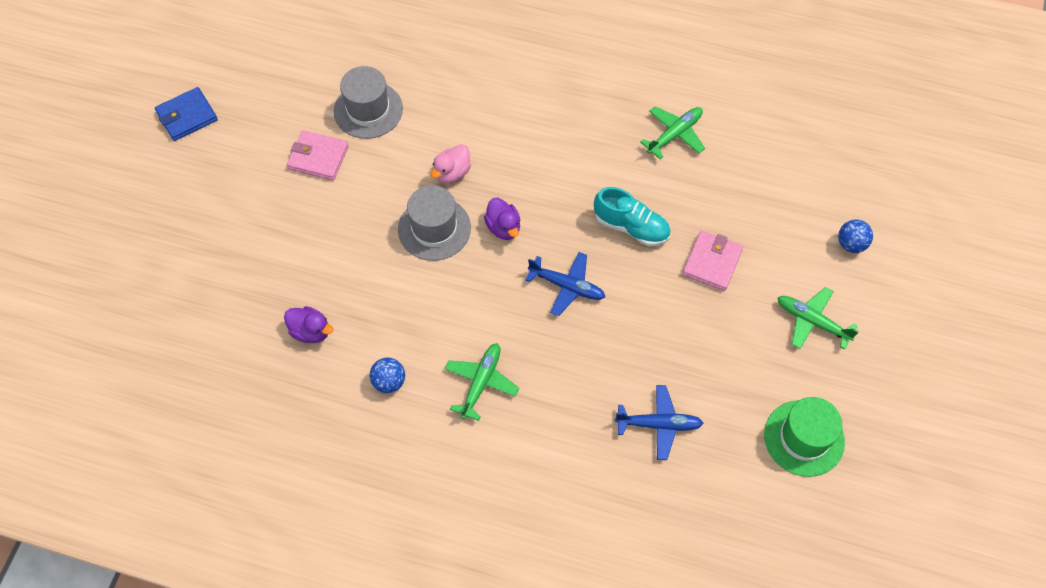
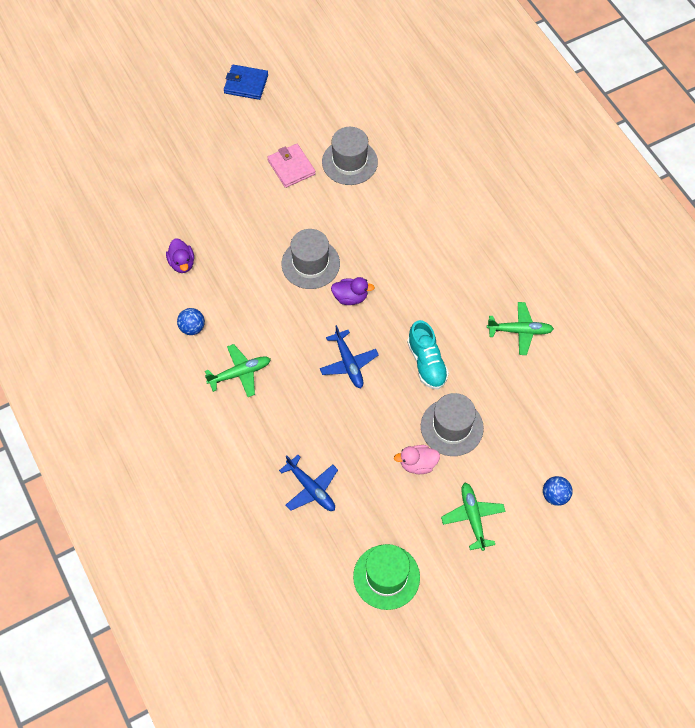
camera: 45 degrees right, 0 degrees up
pink duck [431,144,471,184] -> pink duck moved to [394,445,440,474]
purple duck [484,198,521,240] -> purple duck turned 105 degrees counterclockwise [331,277,375,305]
pink wallet [682,230,743,291] -> grey hat [421,393,484,456]

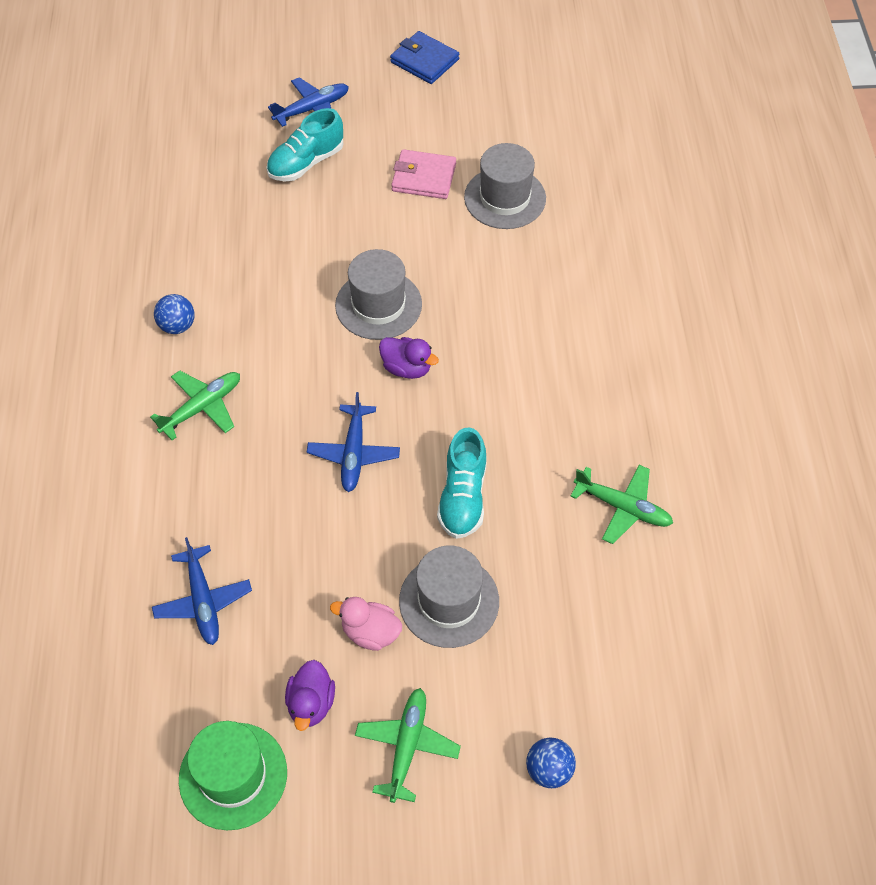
camera: 25 degrees right, 5 degrees down
purple duck [166,238,194,273] -> purple duck moved to [285,660,335,731]
green plane [205,344,271,397] -> green plane turned 45 degrees counterclockwise [150,371,240,440]
pink wallet [267,144,316,188] -> pink wallet turned 75 degrees counterclockwise [391,149,456,199]
none -> turquoise shoe [266,108,343,181]
none -> blue plane [268,77,349,127]

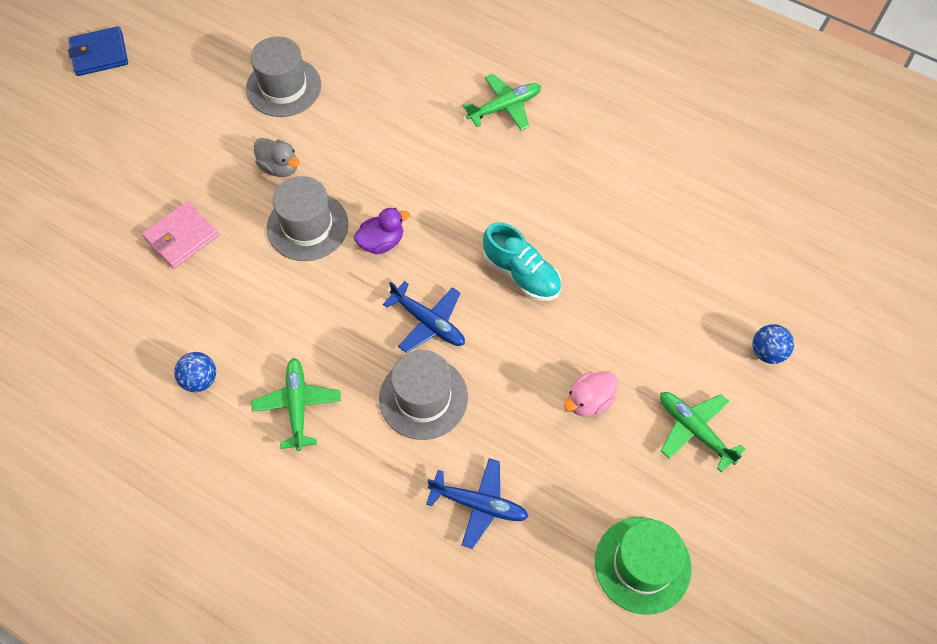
camera: 55 degrees left, 5 degrees up
turquoise shoe [266,108,343,181] -> none
blue plane [268,77,349,127] -> none
purple duck [285,660,335,731] -> none
pink wallet [391,149,456,199] -> pink wallet moved to [142,201,219,269]
grey hat [399,545,499,648] -> grey hat moved to [379,350,468,440]
green plane [570,465,673,544] -> green plane moved to [463,74,541,130]
none -> grey duck [254,138,300,177]

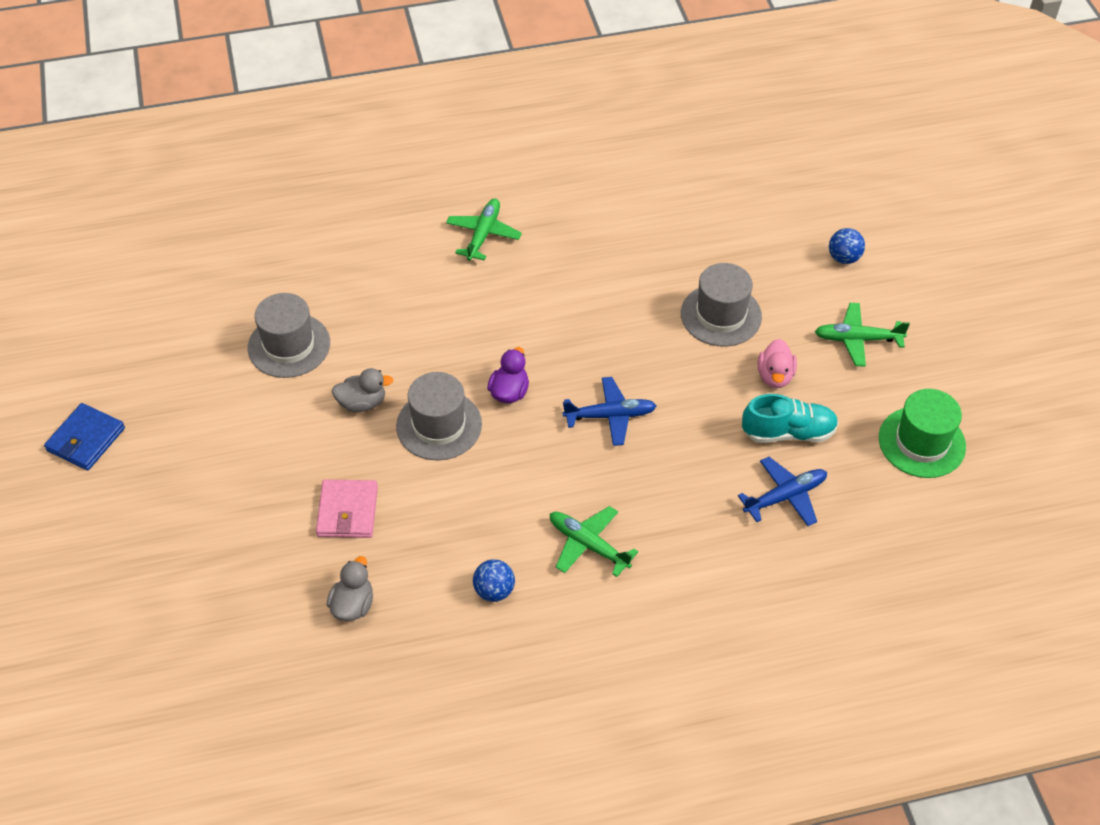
camera: 45 degrees left, 10 degrees down
grey hat [379,350,468,440] -> grey hat moved to [681,263,762,347]
turquoise shoe [483,222,561,301] -> turquoise shoe moved to [742,394,839,443]
none -> grey duck [327,556,373,621]

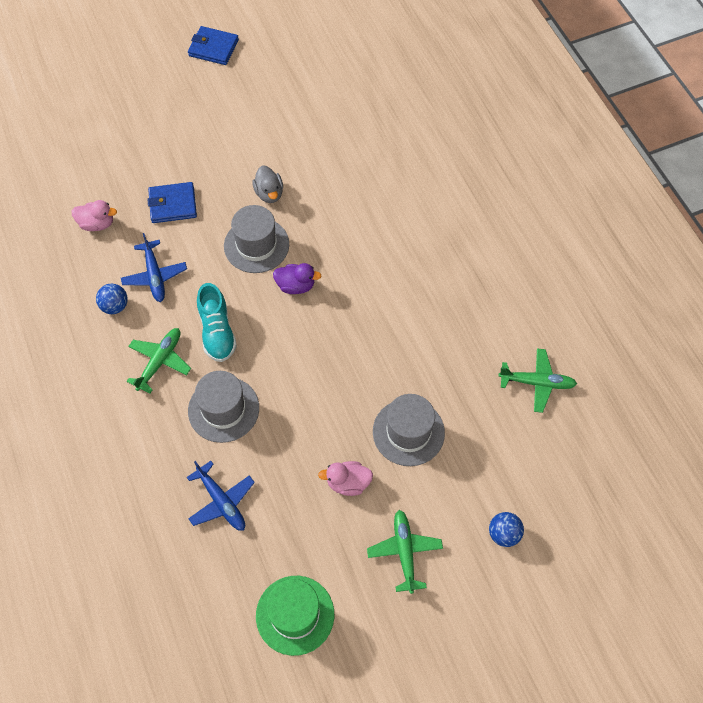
camera: 80 degrees right, 10 degrees up
grey hat [248,293,330,378] -> grey hat moved to [188,371,259,443]
pink wallet [316,480,378,538] -> blue wallet [147,182,197,223]
grey duck [327,556,373,621] -> pink duck [72,200,117,231]
green plane [446,199,522,261] -> green plane moved to [498,348,577,413]
blue plane [563,377,657,446] -> blue plane moved to [121,233,187,302]
turquoise shoe [742,394,839,443] -> turquoise shoe moved to [197,283,237,362]

